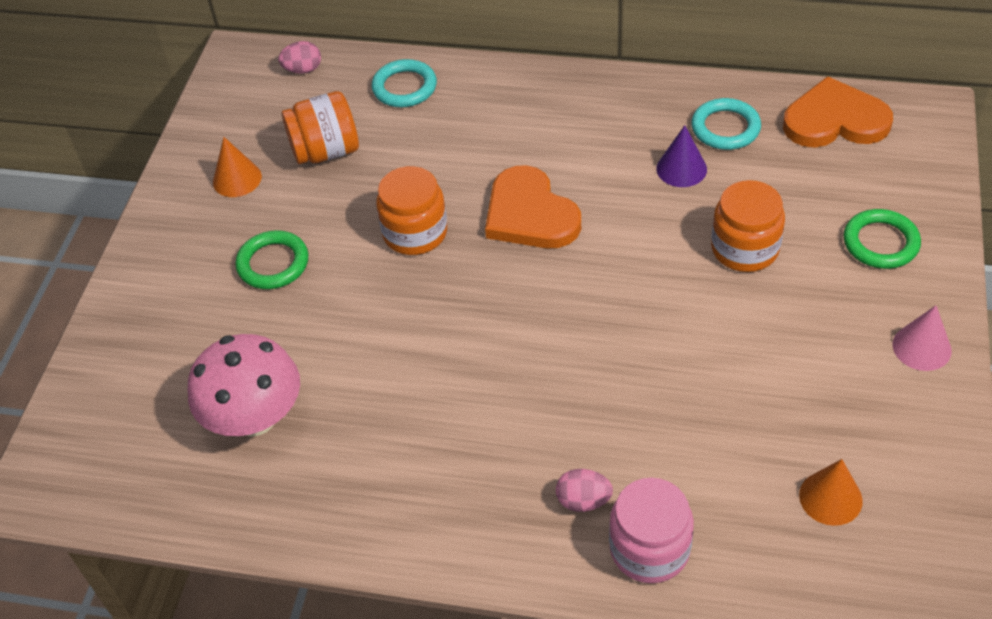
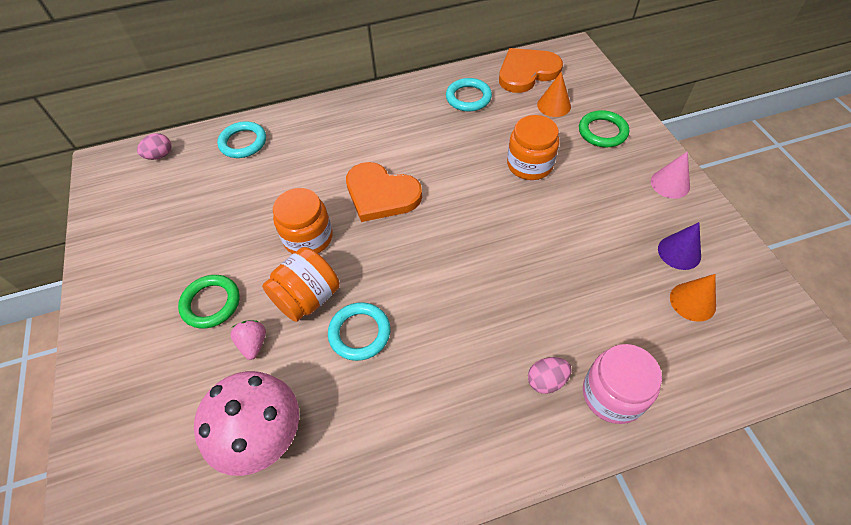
camera: 30 degrees left, 5 degrees up
orange cone [213,137,262,197] -> orange cone moved to [537,72,571,117]
orange jar [281,91,359,164] -> orange jar moved to [262,247,340,322]
purple cone [656,125,707,187] -> purple cone moved to [658,222,701,270]
none -> pink strawberry [230,320,266,360]
none -> turquoise ring [328,302,390,361]

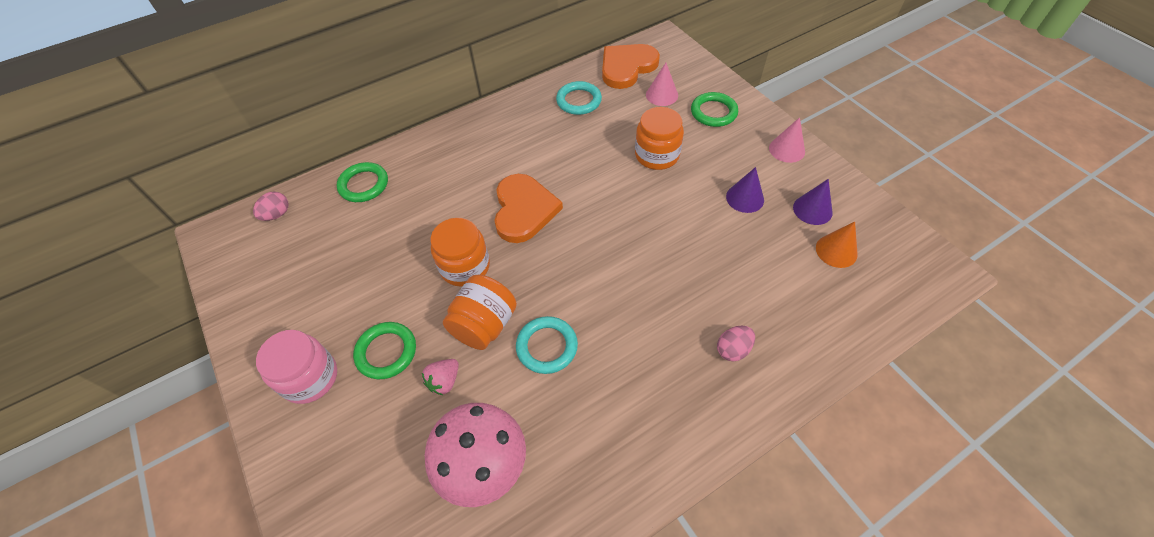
camera: 15 degrees left, 0 degrees up
turquoise ring [217,121,266,158] -> green ring [337,162,388,202]
pink strawberry [230,320,266,360] -> pink strawberry turned 120 degrees counterclockwise [422,359,459,395]
orange heart [346,162,422,222] -> orange heart turned 105 degrees counterclockwise [494,174,563,243]
orange cone [537,72,571,117] -> pink cone [646,63,678,106]
pink jar [583,344,662,424] -> pink jar moved to [256,330,337,404]
none -> purple cone [726,167,764,213]

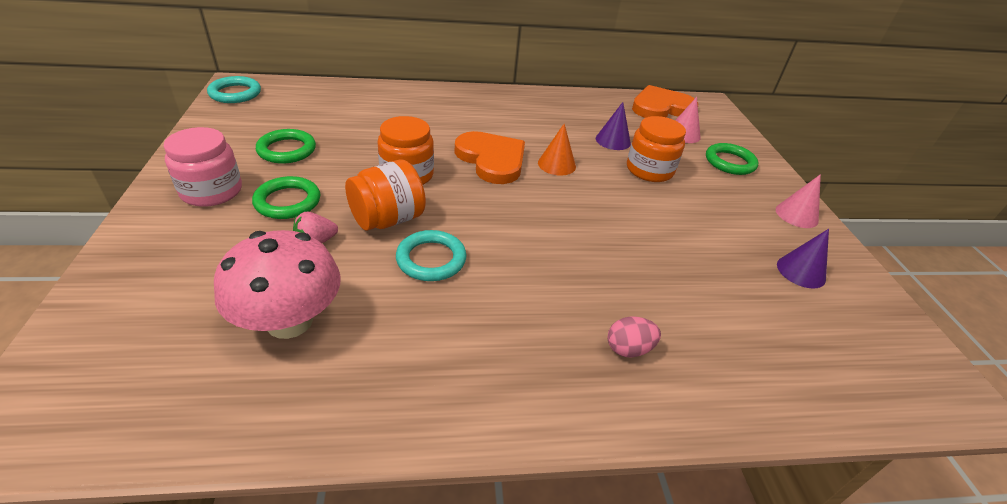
camera: 20 degrees right, 15 degrees down
pink egg [253,192,288,221] -> none
green ring [337,162,388,202] -> green ring moved to [256,129,316,164]
orange heart [494,174,563,243] -> orange heart turned 60 degrees counterclockwise [455,131,525,184]
turquoise ring [556,81,602,115] -> turquoise ring moved to [207,76,261,103]
purple cone [726,167,764,213] -> purple cone moved to [596,102,631,150]
orange cone [816,222,858,268] -> orange cone moved to [538,123,576,175]

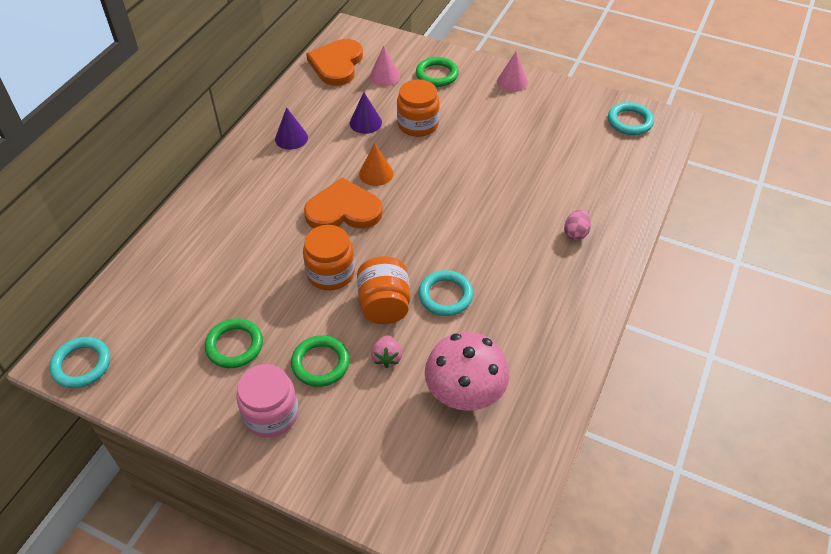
camera: 55 degrees left, 10 degrees up
purple cone [777,229,829,289] -> purple cone moved to [275,107,308,150]
none -> turquoise ring [608,102,654,135]

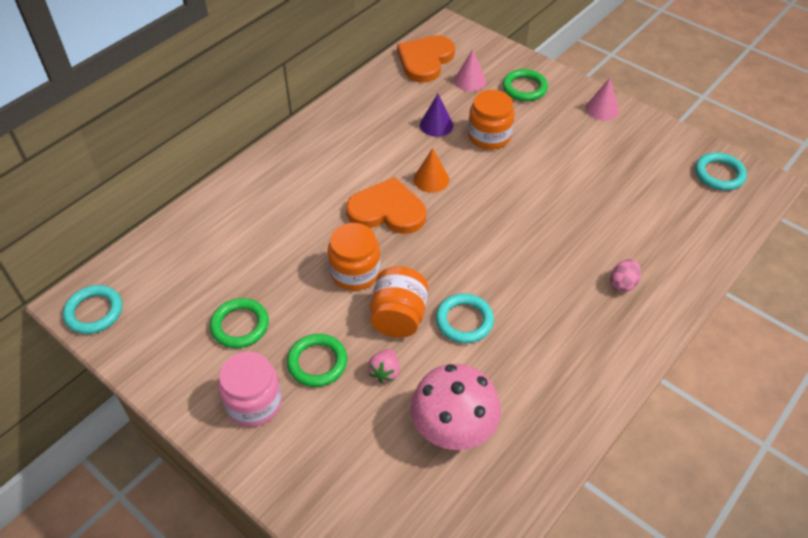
camera: 15 degrees right, 0 degrees up
purple cone [275,107,308,150] -> none

